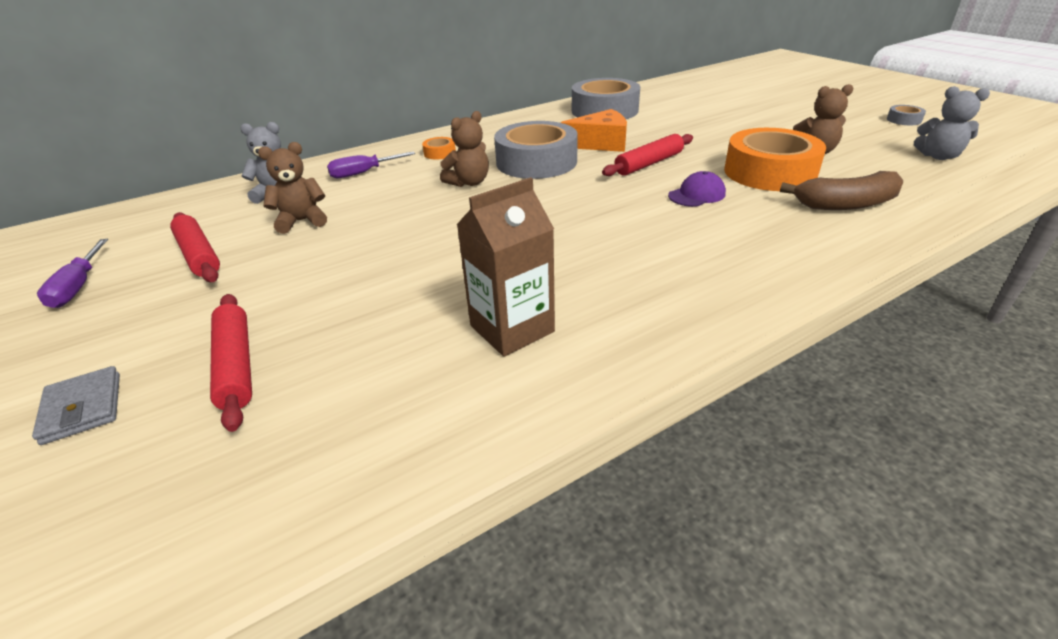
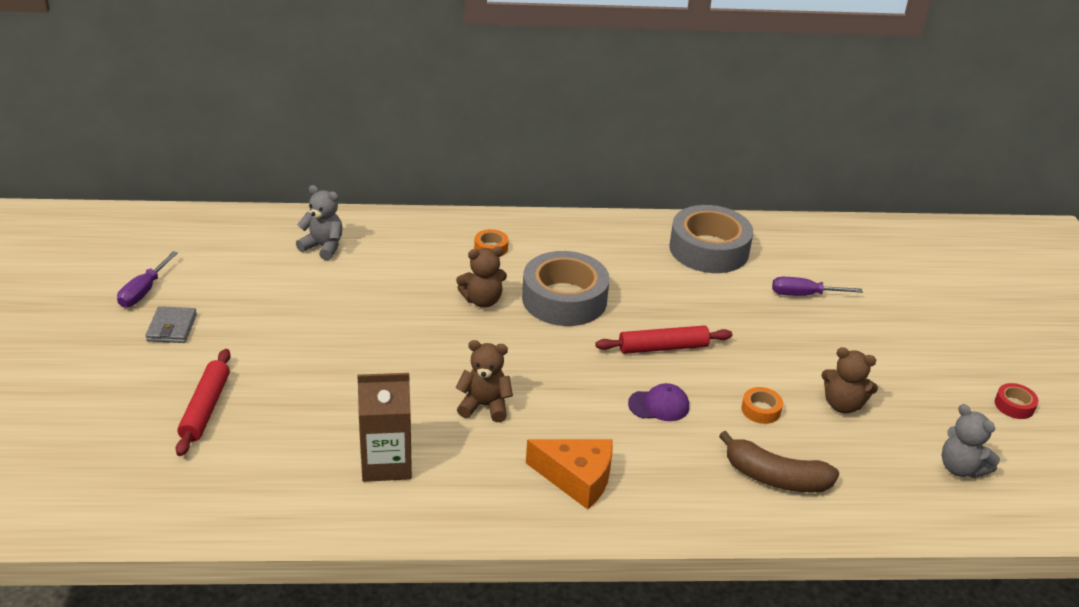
camera: 25 degrees right, 0 degrees up
grey wallet [32,366,120,445] -> grey wallet moved to [146,306,197,343]
red rolling pin [170,212,220,282] -> none
brown teddy bear [258,142,327,234] -> brown teddy bear moved to [456,340,513,422]
purple screwdriver [327,151,415,178] -> purple screwdriver moved to [772,277,863,296]
orange cheese [560,109,627,152] -> orange cheese moved to [526,439,613,510]
orange tape [724,128,826,191] -> orange tape [741,387,783,424], size x0.42
grey tape [887,105,926,125] -> red tape [995,383,1038,419]

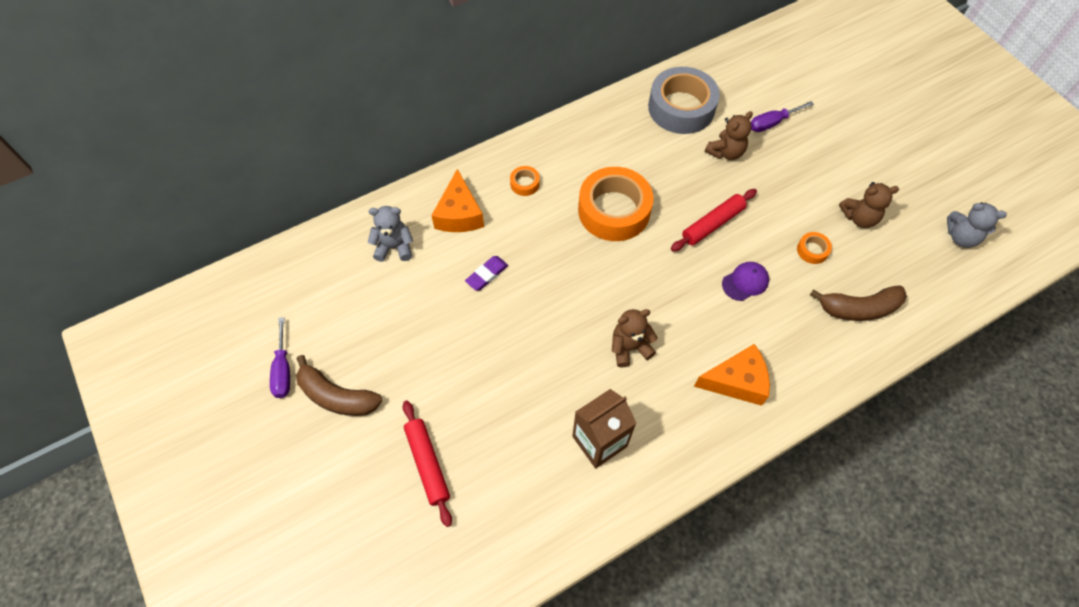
camera: 25 degrees left, 25 degrees up
grey wallet [146,306,197,343] -> brown banana [296,355,382,416]
brown teddy bear [456,247,507,308] -> brown teddy bear moved to [705,111,753,160]
grey tape [522,251,610,326] -> orange tape [578,167,654,241]
red tape [995,383,1038,419] -> none
none -> orange cheese [431,169,484,232]
none -> purple eraser [465,256,508,291]

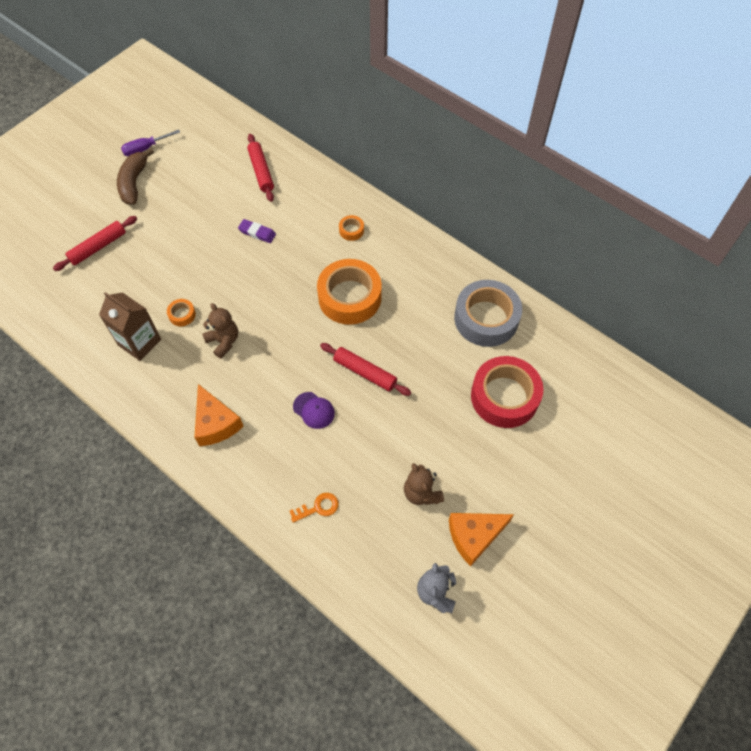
camera: 70 degrees right, 0 degrees up
grey teddy bear [368,206,413,262] -> red rolling pin [247,134,274,202]
orange cheese [431,169,484,232] -> orange cheese moved to [449,513,514,566]
brown teddy bear [705,111,753,160] -> none
purple screwdriver [751,101,814,132] -> red tape [471,356,544,428]
orange tape [797,232,832,264] -> orange tape moved to [167,299,196,326]
brown banana [810,286,907,321] -> orange key [289,493,339,523]

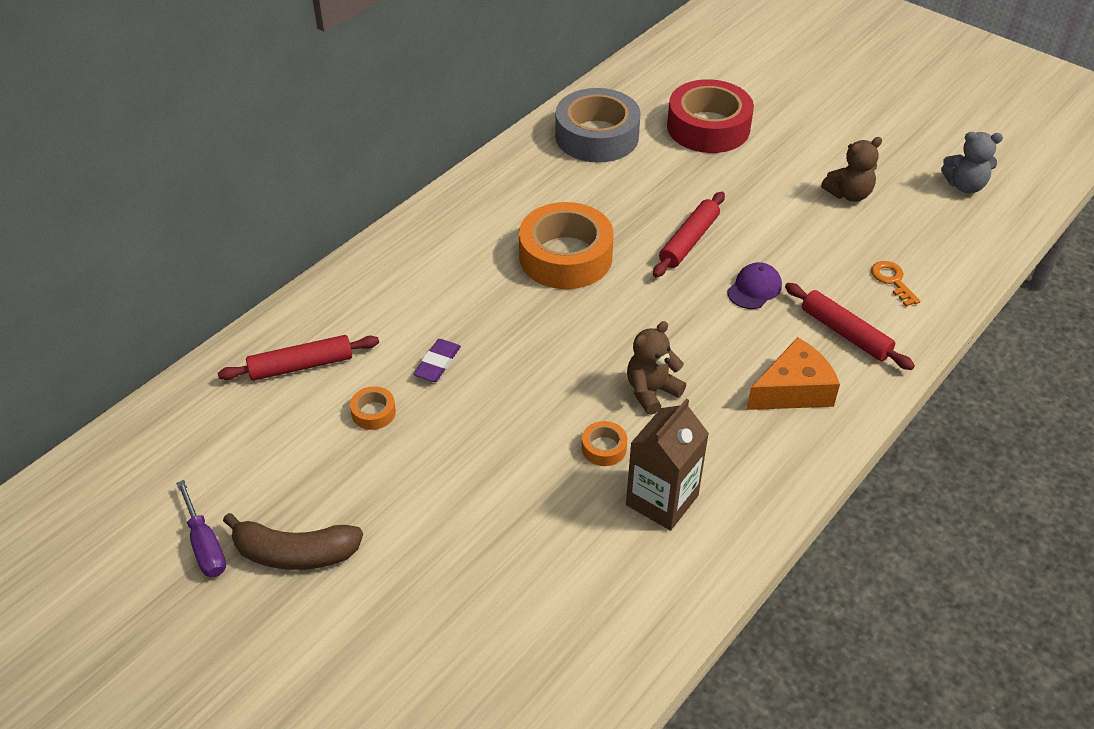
camera: 90 degrees left, 15 degrees down
red rolling pin [53,216,137,271] -> red rolling pin moved to [785,283,915,370]
orange tape [339,215,364,241] -> orange tape moved to [350,386,396,430]
orange cheese [449,513,514,566] -> none

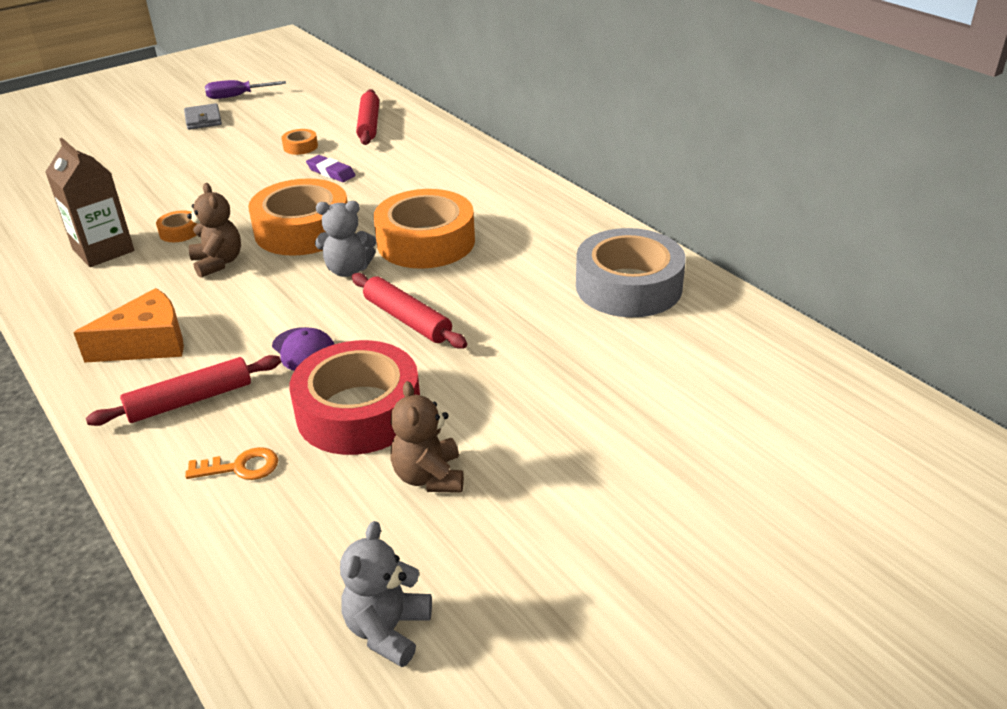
camera: 105 degrees right, 10 degrees down
brown banana [223,513,363,570] -> grey wallet [184,103,222,130]
red tape [667,79,754,153] -> red tape moved to [290,340,420,455]
orange cheese [747,337,840,410] -> orange cheese turned 105 degrees counterclockwise [73,288,184,363]
none -> orange tape [248,178,348,256]
none -> grey teddy bear [315,201,376,277]

